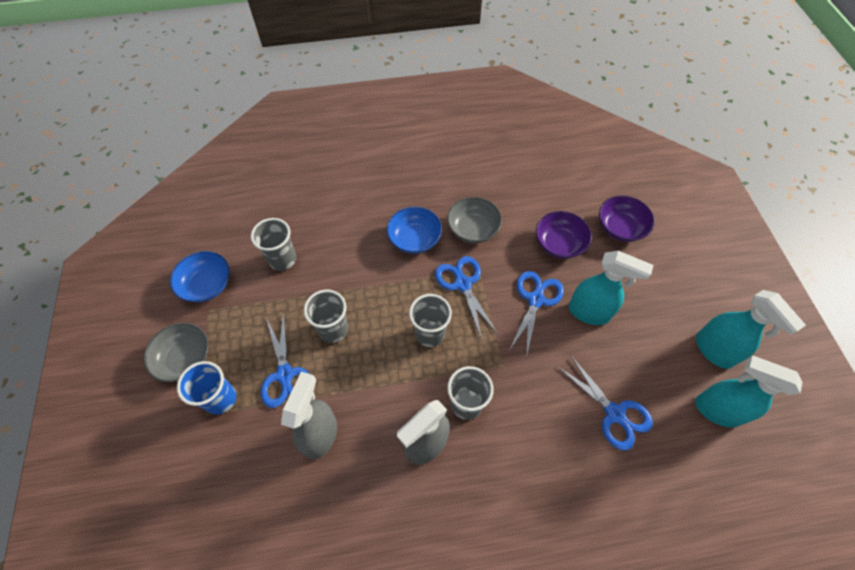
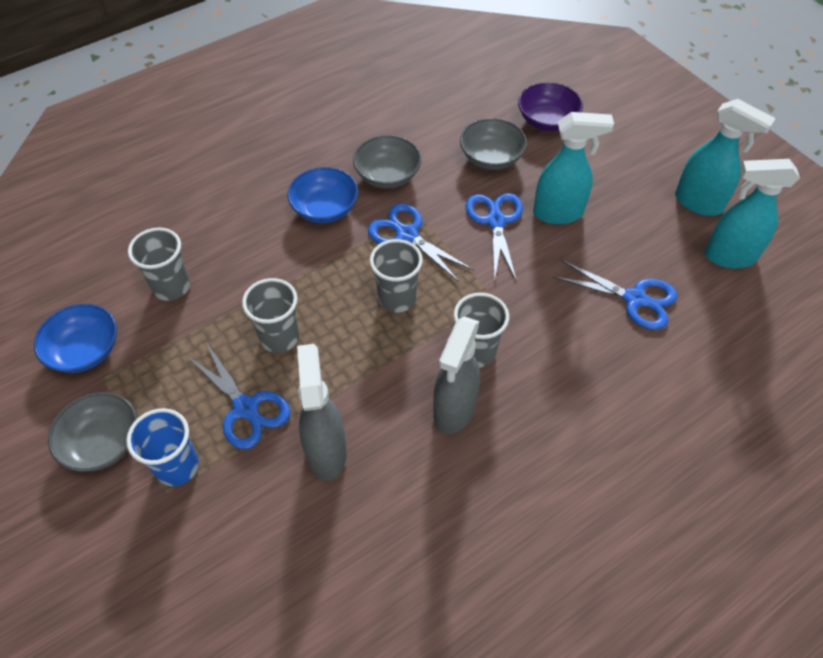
camera: 25 degrees left, 5 degrees down
purple bowl [536,211,592,259] -> grey bowl [460,118,527,170]

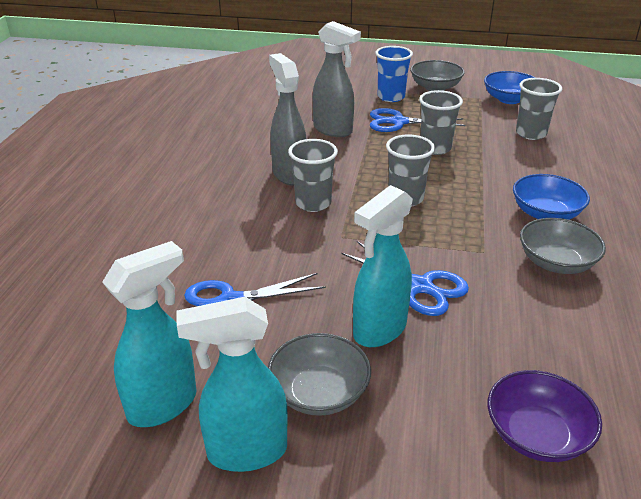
camera: 135 degrees right, 20 degrees down
blue scissors [368,203,474,282] -> none
grey bowl [460,118,527,170] -> grey bowl moved to [268,333,371,416]

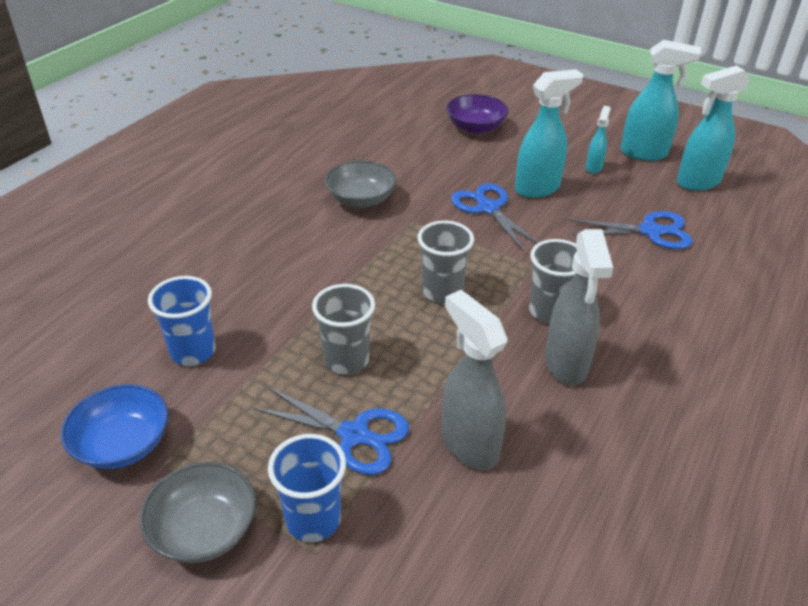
camera: 160 degrees left, 5 degrees up
grey bowl [268,333,371,416] -> turquoise spray bottle [586,106,611,174]
blue bowl [513,174,590,220] -> none
grey cup [516,78,562,140] -> blue cup [148,276,216,366]

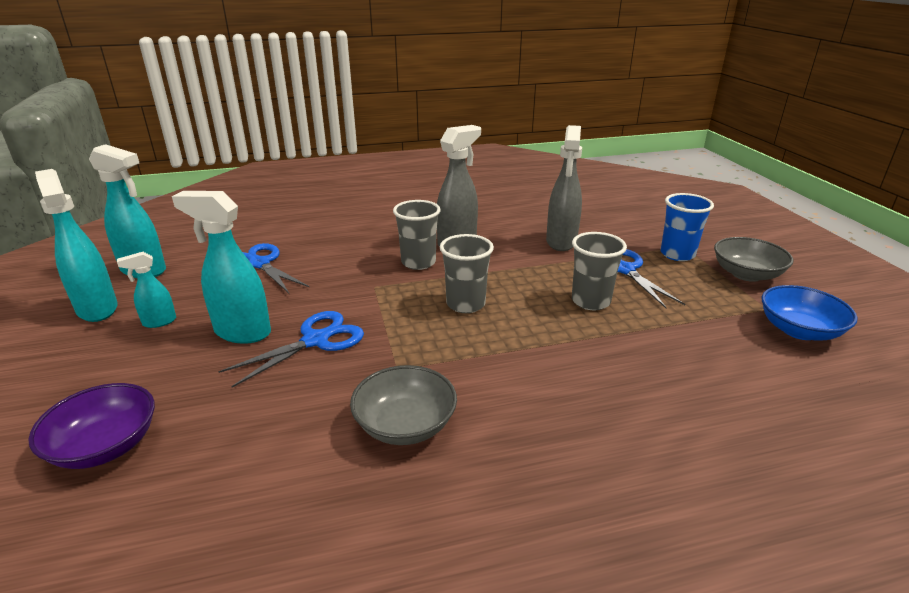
camera: 135 degrees left, 10 degrees down
blue cup [148,276,216,366] -> none
blue scissors [451,183,539,252] -> blue scissors turned 150 degrees counterclockwise [219,311,364,388]

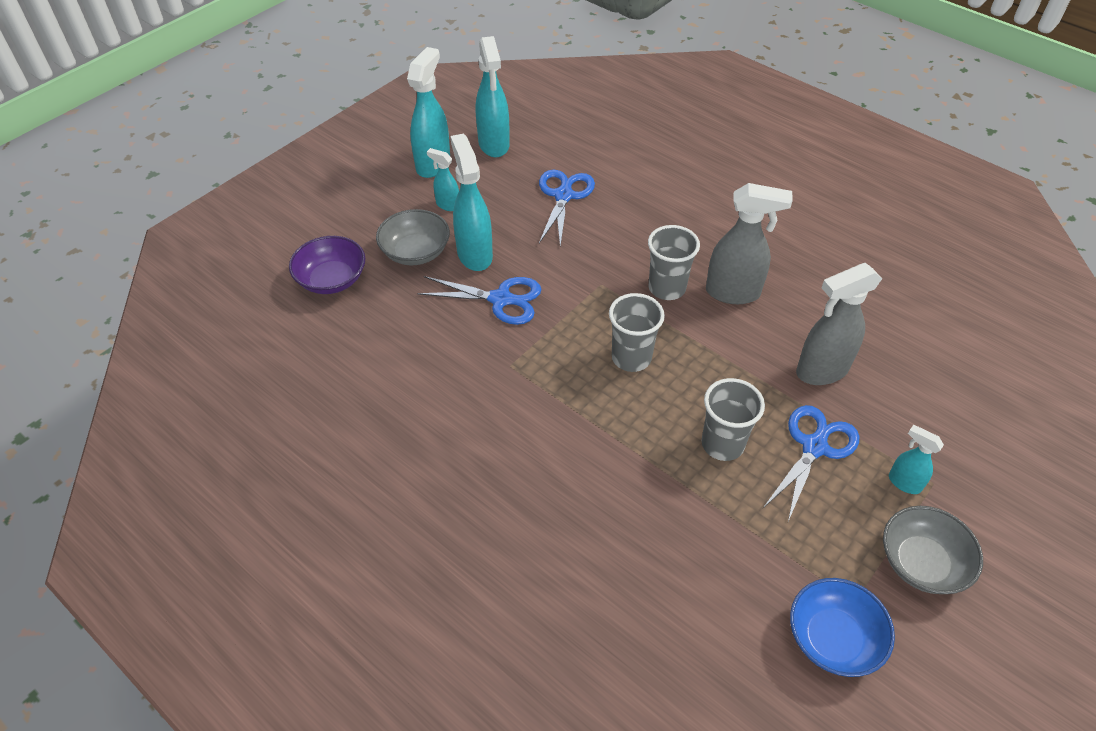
camera: 55 degrees right, 20 degrees up
grey bowl [350,365,457,445] -> grey bowl moved to [376,209,450,265]
blue cup [661,193,714,261] -> turquoise spray bottle [889,425,944,494]

